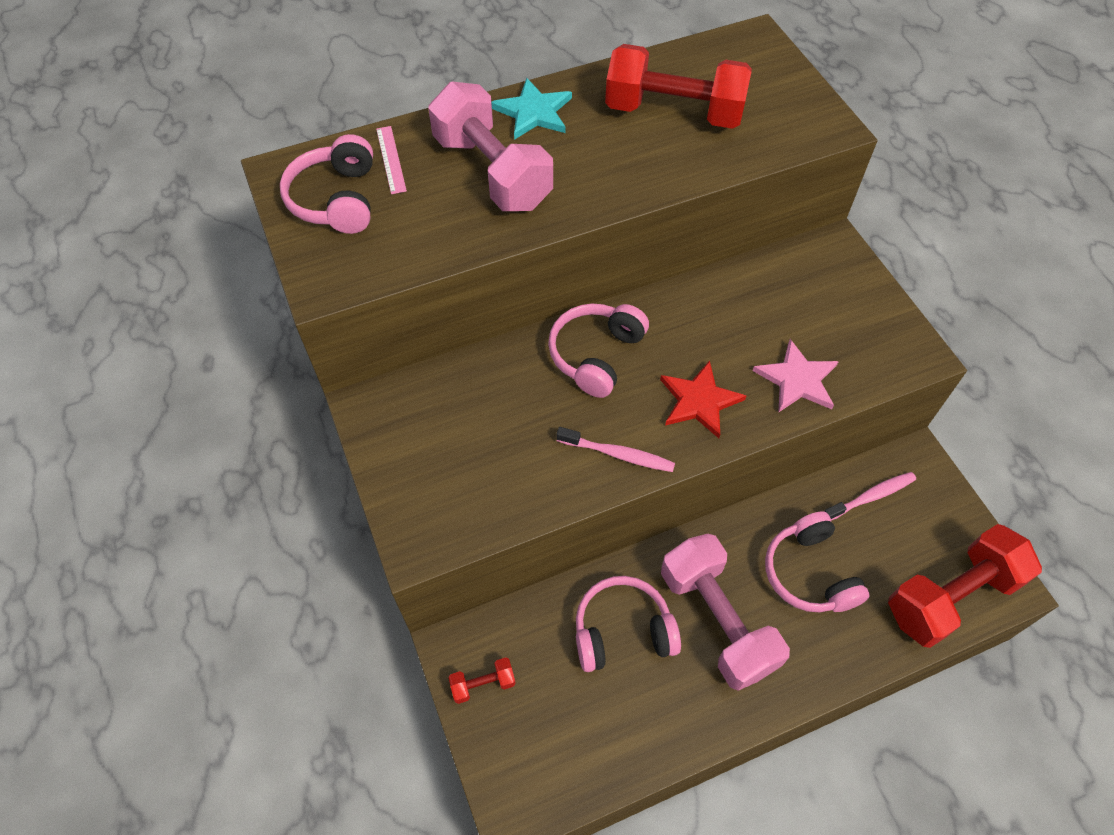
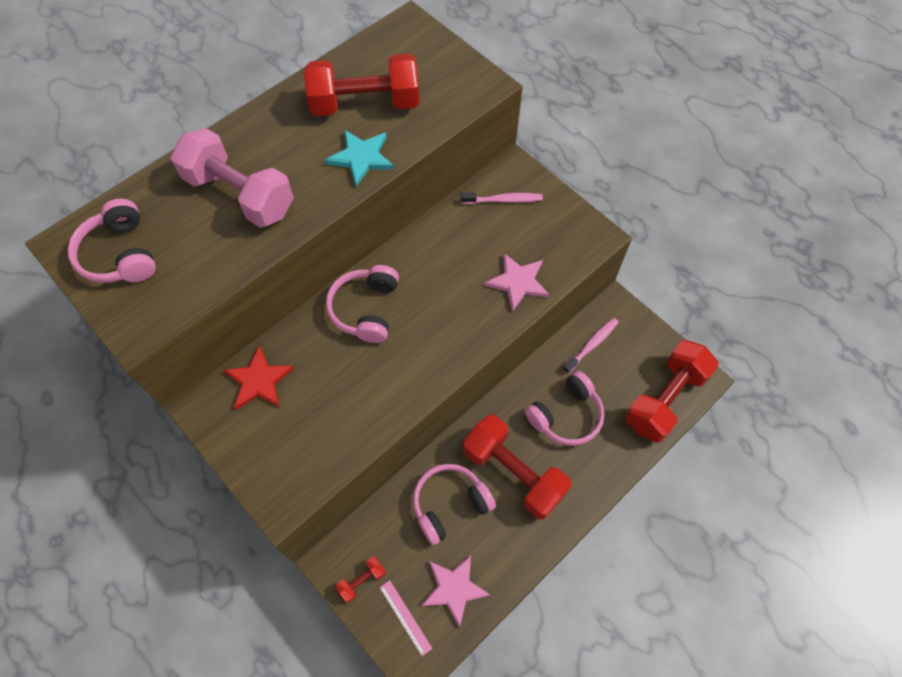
camera: 20 degrees left, 5 degrees up
pink ruler [376,126,407,194] -> pink ruler moved to [380,580,433,656]
turquoise star [491,78,572,140] -> turquoise star moved to [325,129,394,187]
pink toothbrush [556,427,675,472] -> pink toothbrush moved to [460,192,543,204]
red star [660,360,746,438] -> red star moved to [223,345,294,410]
pink dumbbell [661,534,790,691] -> red dumbbell [463,415,572,520]
pink headphones [765,511,870,612] -> pink headphones turned 90 degrees counterclockwise [525,371,604,446]
none -> pink star [421,555,491,627]

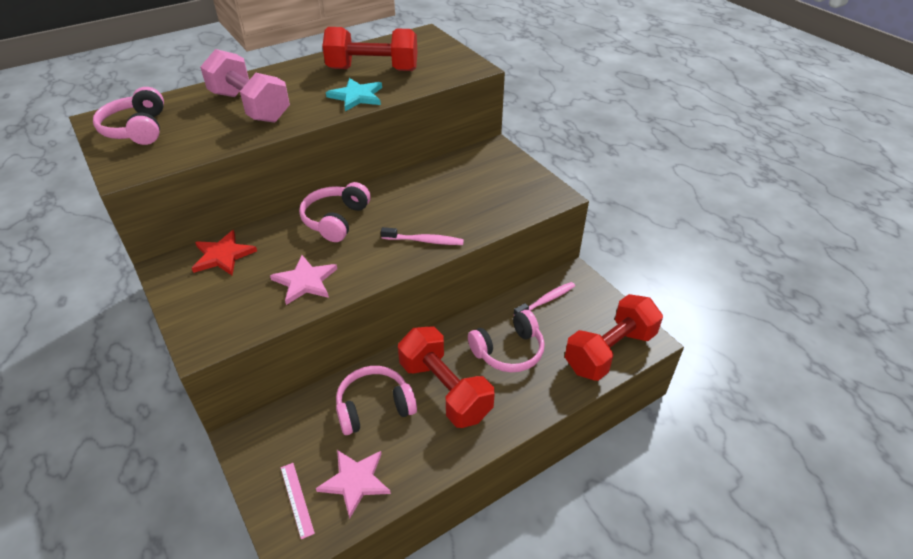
camera: 10 degrees right, 20 degrees down
red dumbbell [336,557,386,603] -> none
pink toothbrush [460,192,543,204] -> pink toothbrush moved to [381,227,464,245]
pink star [484,253,550,312] -> pink star moved to [270,255,337,305]

